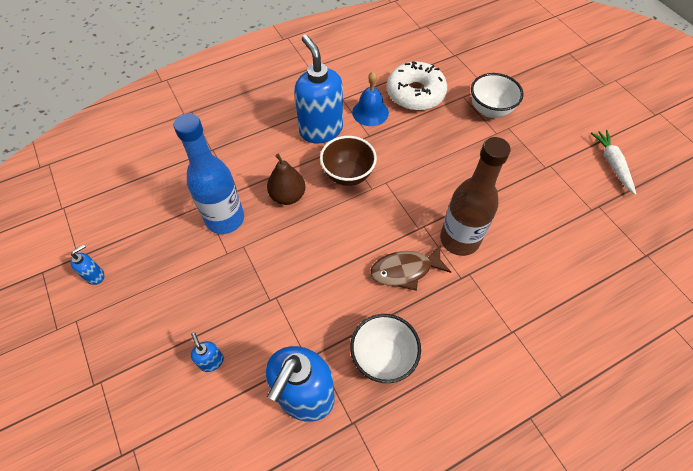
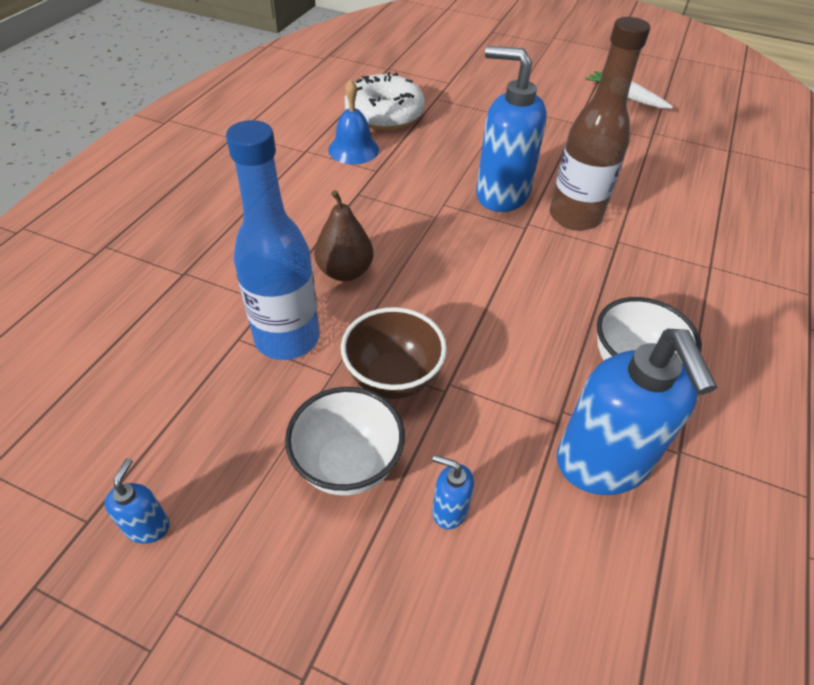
camera: 40 degrees left, 10 degrees down
blue soap dispenser [294,35,343,143] -> blue soap dispenser moved to [476,46,547,212]
brown bowl [320,136,377,186] -> brown bowl moved to [341,307,447,399]
brown fish [371,245,451,291] -> none
white bowl [471,73,524,118] -> white bowl moved to [285,387,405,495]

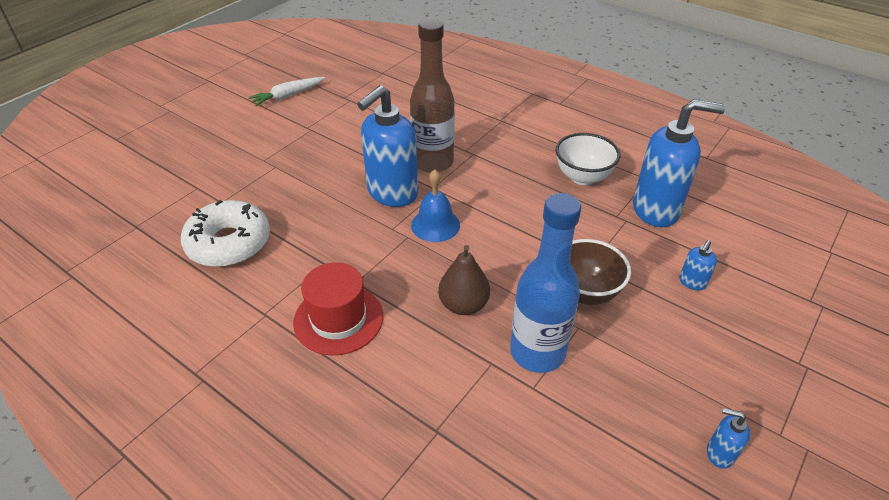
camera: 75 degrees left, 5 degrees down
white bowl [285,387,405,495] -> none
blue bell [328,79,379,164] -> blue bell moved to [411,169,460,242]
none -> red hat [293,262,383,355]

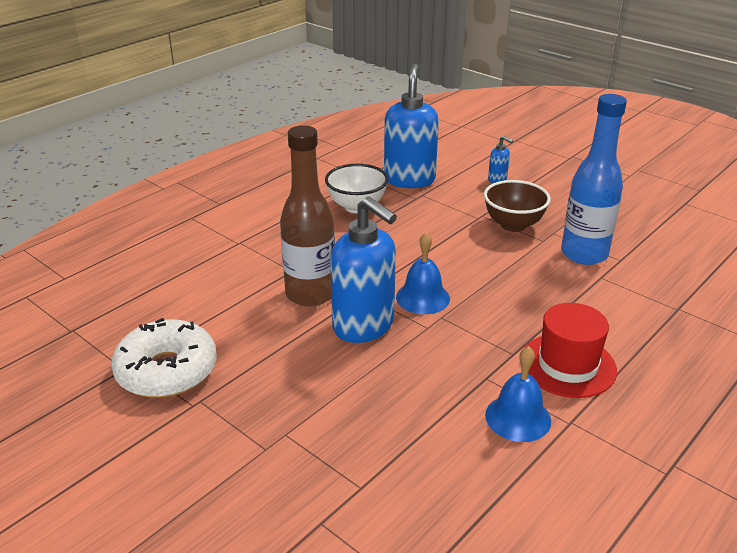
camera: 85 degrees left, 10 degrees down
white donut [181,200,270,267] -> white donut moved to [111,318,217,398]
white carrot [248,77,325,106] -> none
brown pear [438,245,490,315] -> none
blue soap dispenser [707,408,750,469] -> none
none -> blue bell [485,346,551,442]

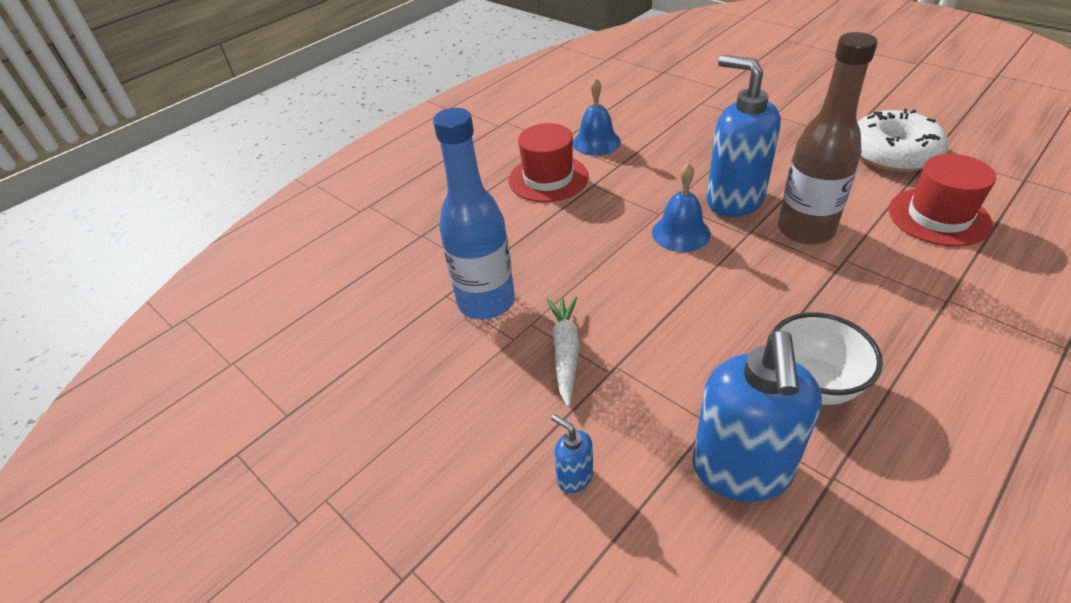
camera: 175 degrees left, 10 degrees up
brown bowl [484,180,551,232] -> white carrot [547,296,580,406]
none -> red hat [889,154,996,247]

